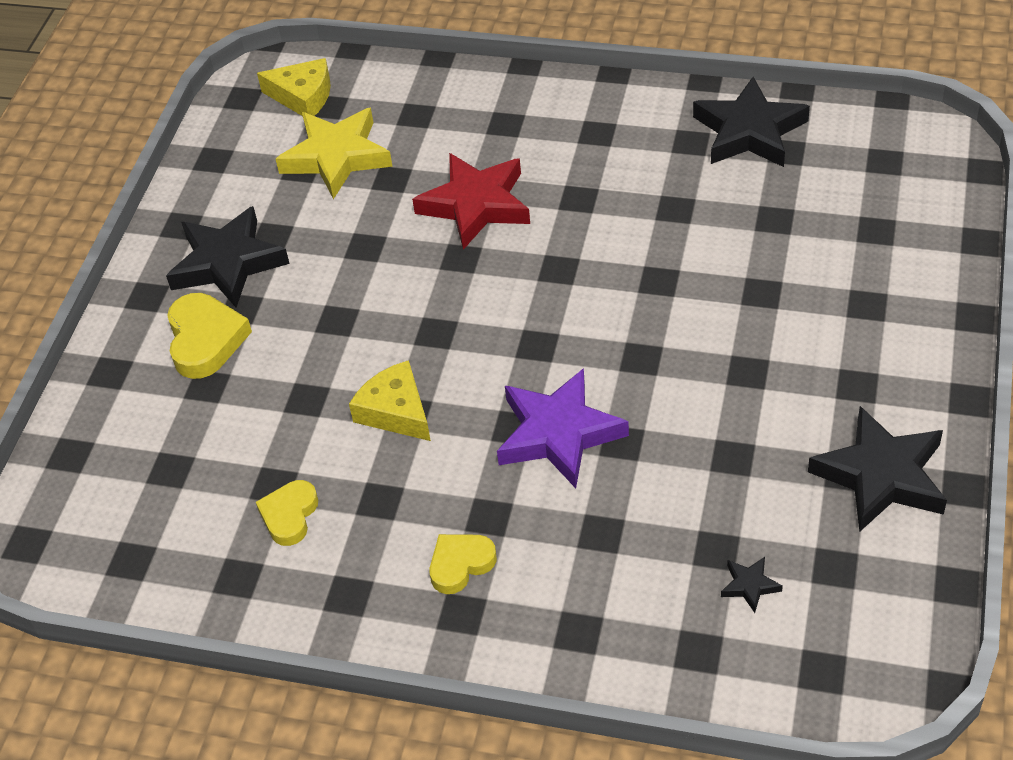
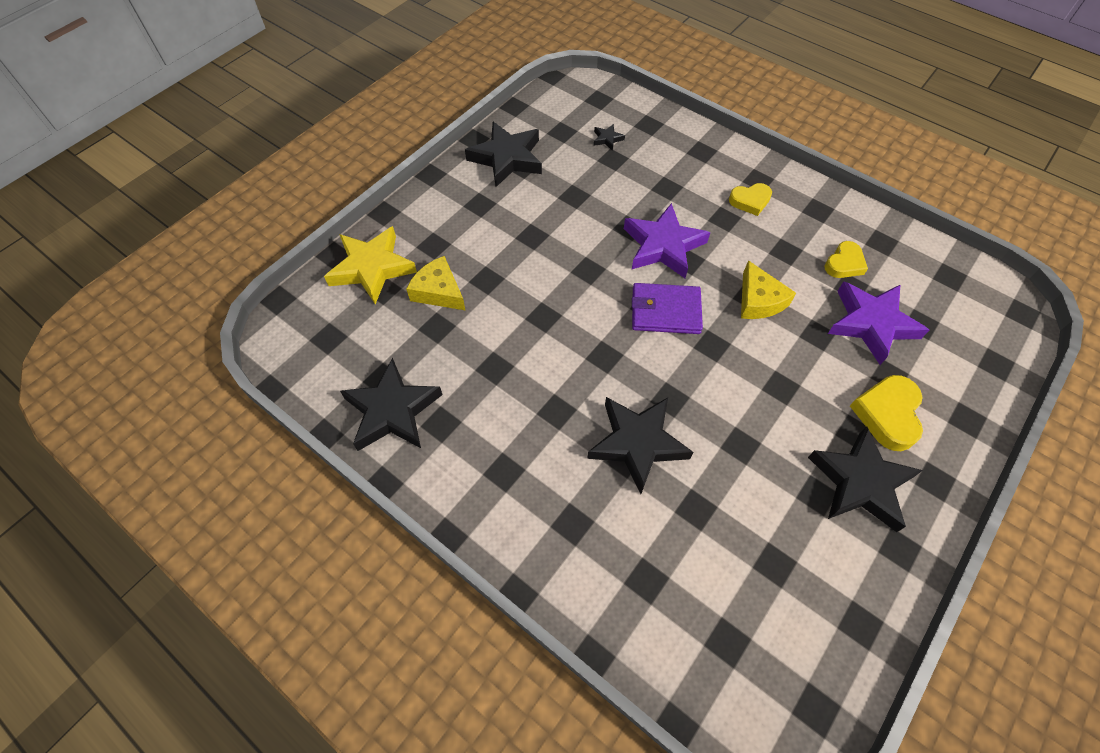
camera: 160 degrees left, 10 degrees up
yellow cheese [257,58,331,116] -> yellow cheese moved to [406,256,465,310]
yellow star [276,108,393,199] -> yellow star moved to [324,226,417,305]
red star [412,153,530,250] -> black star [587,397,693,494]
none -> purple wallet [632,283,703,334]
none -> purple star [828,281,929,365]

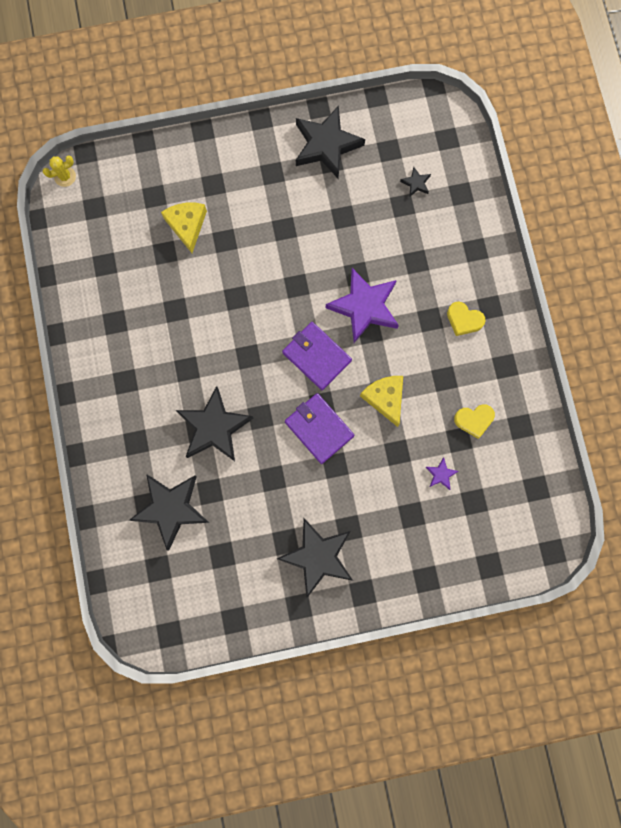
camera: 40 degrees right, 20 degrees up
yellow star [324,226,417,305] -> none
black star [340,358,443,451] -> black star moved to [129,474,209,551]
yellow cheese [741,260,796,319] -> yellow cheese turned 135 degrees clockwise [360,376,403,427]
purple star [828,281,929,365] -> purple star [426,457,458,490], size x0.42
yellow heart [850,375,923,451] -> none
none -> yellow cactus [42,155,76,187]
none -> purple wallet [285,393,354,464]

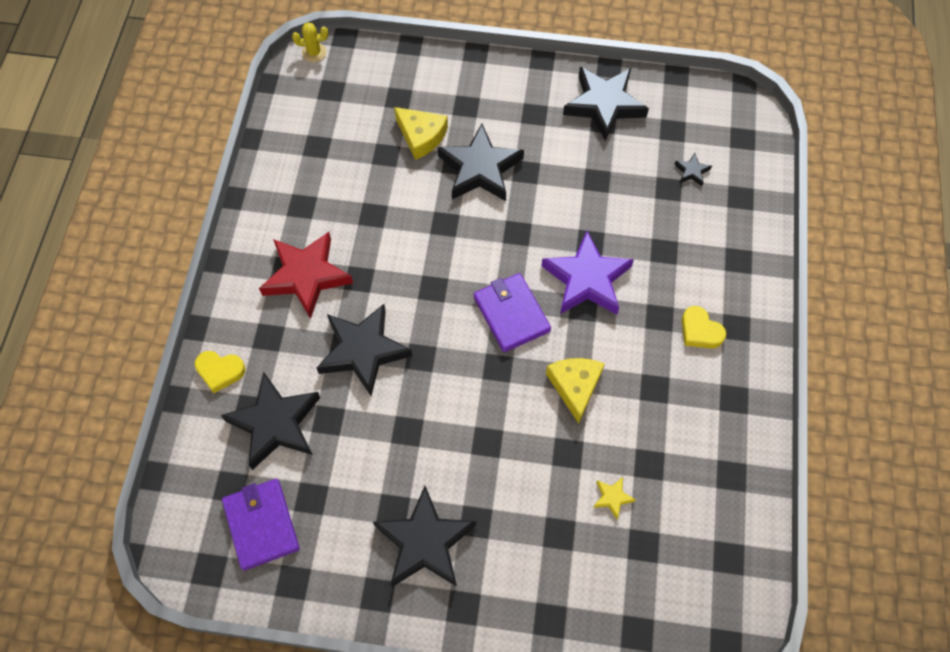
camera: 20 degrees right, 15 degrees down
yellow cheese [161,203,207,253] -> yellow cheese turned 120 degrees clockwise [394,107,448,160]
purple wallet [285,393,354,464] -> purple wallet moved to [222,479,300,571]
purple star [426,457,458,490] -> yellow star [593,477,636,519]
yellow heart [454,404,495,439] -> yellow heart moved to [195,351,245,393]
none -> red star [259,232,353,319]
none -> black star [438,124,524,201]

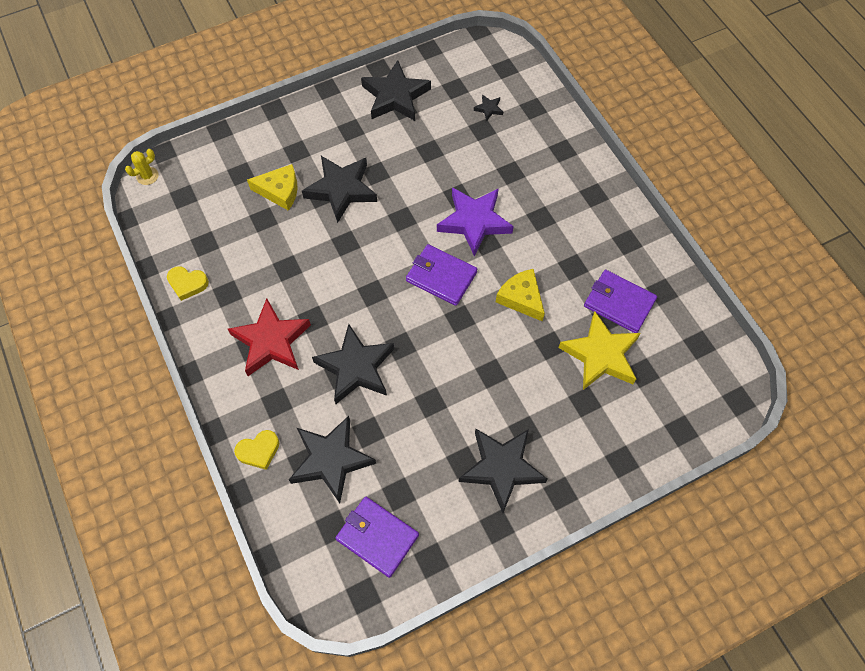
camera: 35 degrees left, 0 degrees up
yellow star [593,477,636,519] -> yellow star [558,312,641,390], size x2.36
yellow heart [682,306,726,349] -> yellow heart moved to [167,266,209,301]
none -> purple wallet [584,270,657,333]

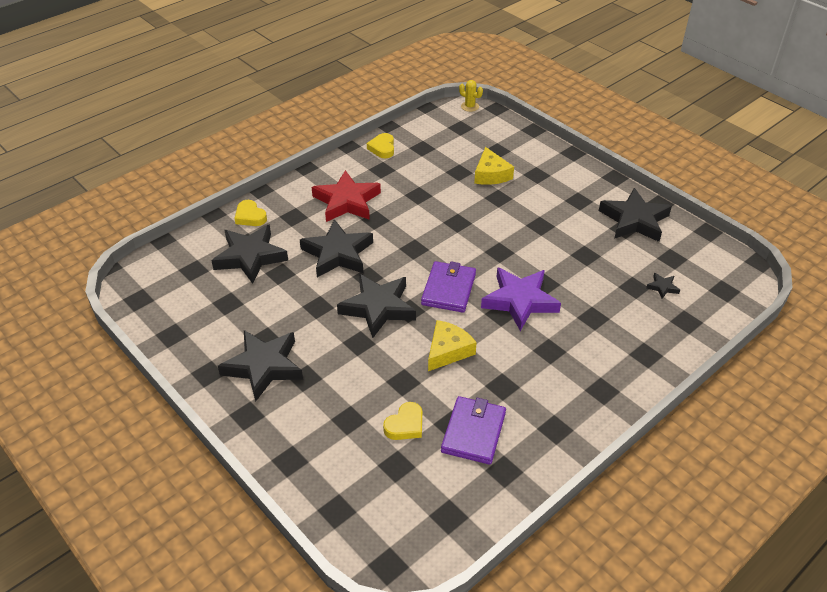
camera: 75 degrees right, 20 degrees down
black star [302,156,377,223] -> black star moved to [337,274,416,338]
purple wallet [335,497,419,578] -> none
yellow star [558,312,641,390] -> yellow heart [383,402,422,440]

